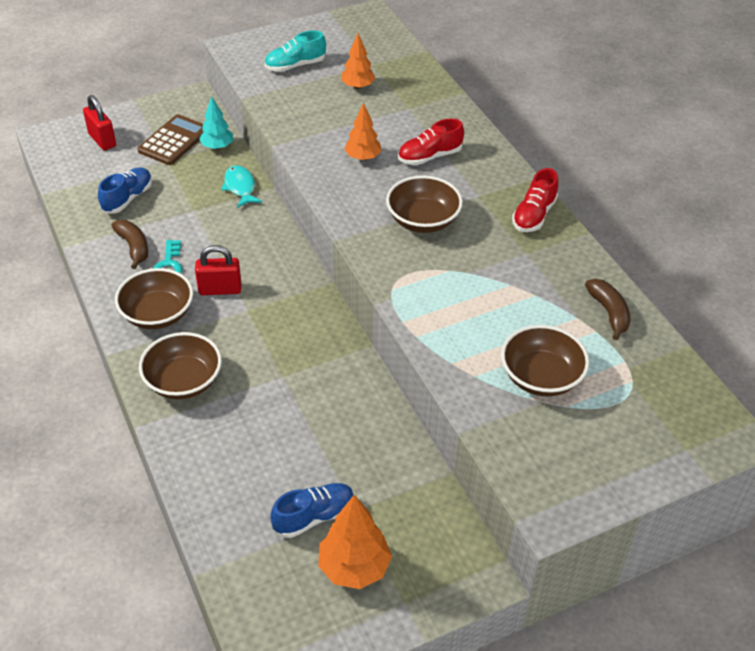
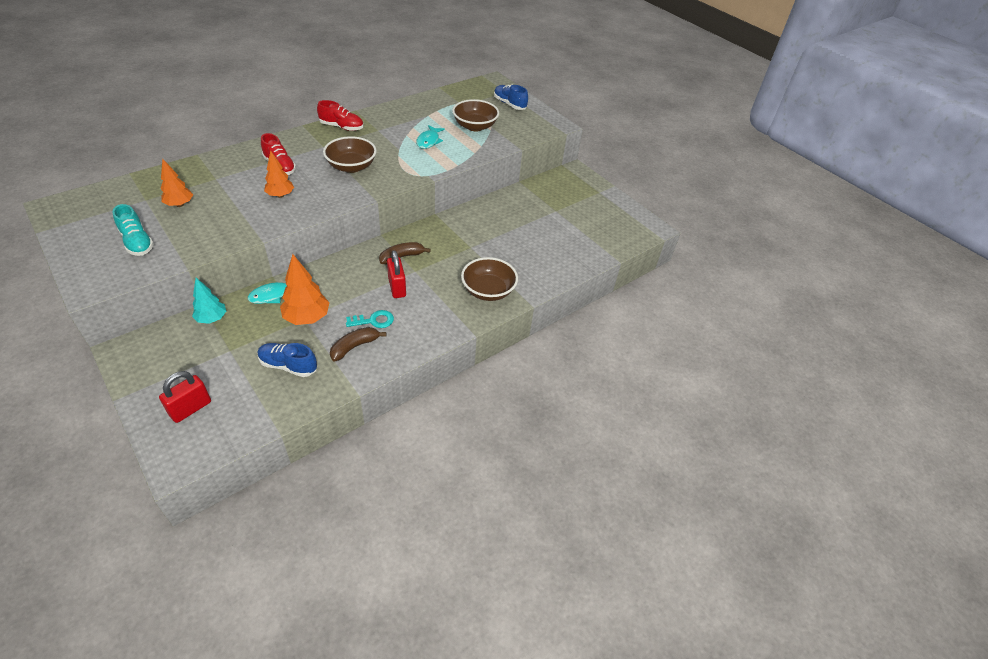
camera: 105 degrees left, 0 degrees up
brown bowl [115,268,193,329] -> none
brown calculator [137,114,204,165] -> none
blue shoe [270,483,354,538] -> blue shoe moved to [494,84,528,110]
orange tree [318,495,392,589] -> orange tree moved to [280,254,330,325]
brown banana [585,279,630,340] -> brown banana moved to [379,242,431,264]
none -> turquoise fish [416,125,445,149]

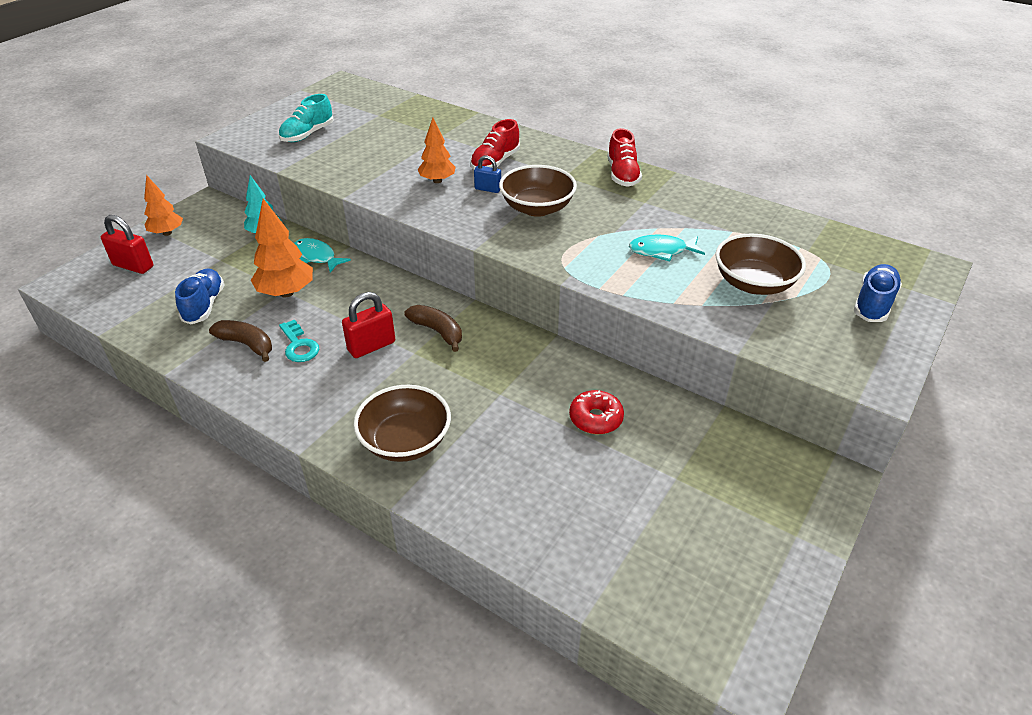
camera: 75 degrees right, 5 degrees down
orange tree [160,158,193,207] -> orange tree moved to [144,175,183,236]
none -> blue padlock [474,155,501,193]
none -> red donut [569,390,624,434]

